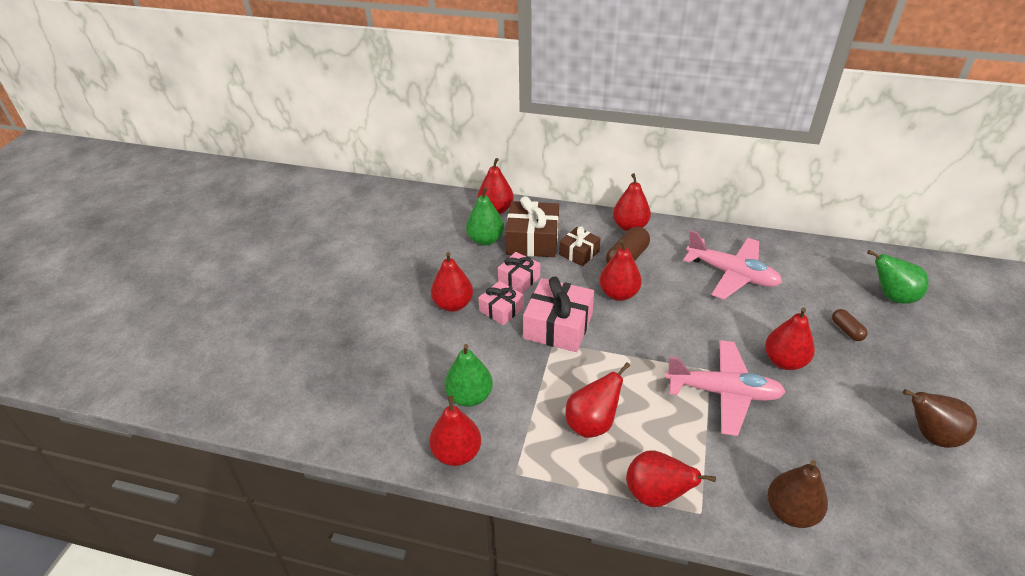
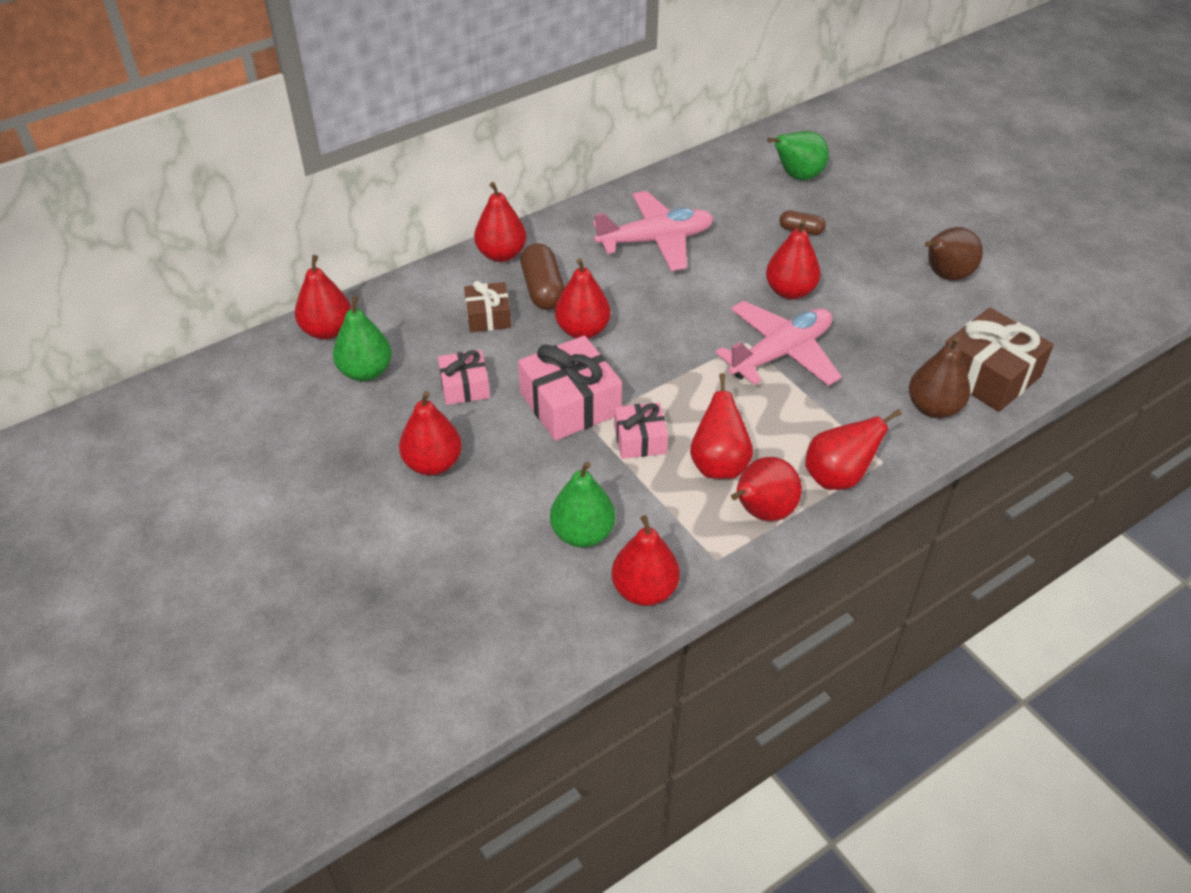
camera: 50 degrees left, 5 degrees up
pink gift [478,281,524,325] -> pink gift moved to [614,402,668,459]
brown gift [505,196,559,257] -> brown gift moved to [945,307,1054,412]
none -> red pear [731,457,802,521]

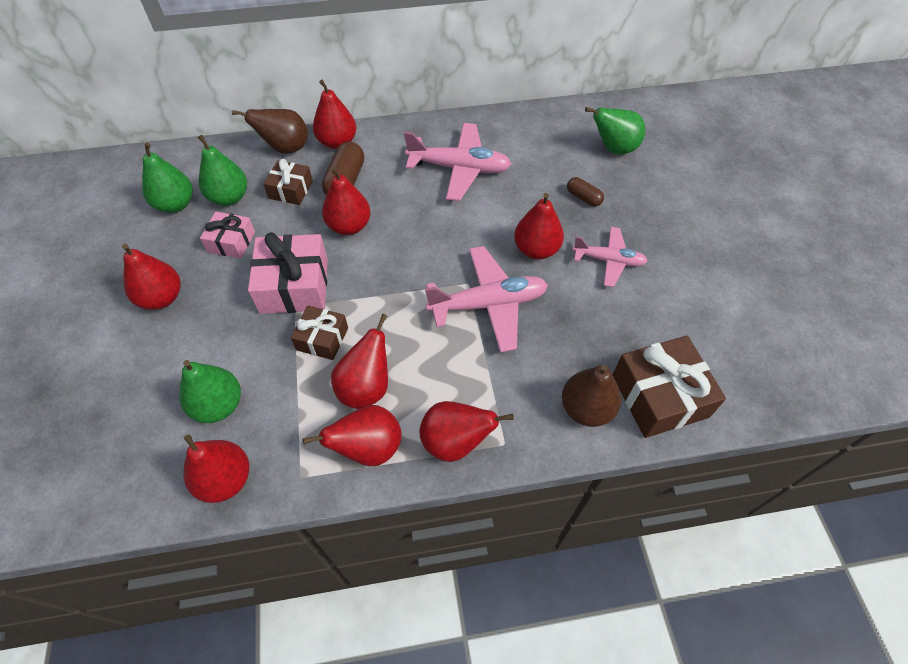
camera: 25 degrees right, 10 degrees up
red pear [295,255,351,339] -> none
pink gift [614,402,668,459] -> brown gift [291,305,348,360]
brown pear [925,227,983,281] -> brown pear moved to [232,109,308,154]
none -> green pear [198,135,247,206]
none -> pink plane [572,227,648,287]

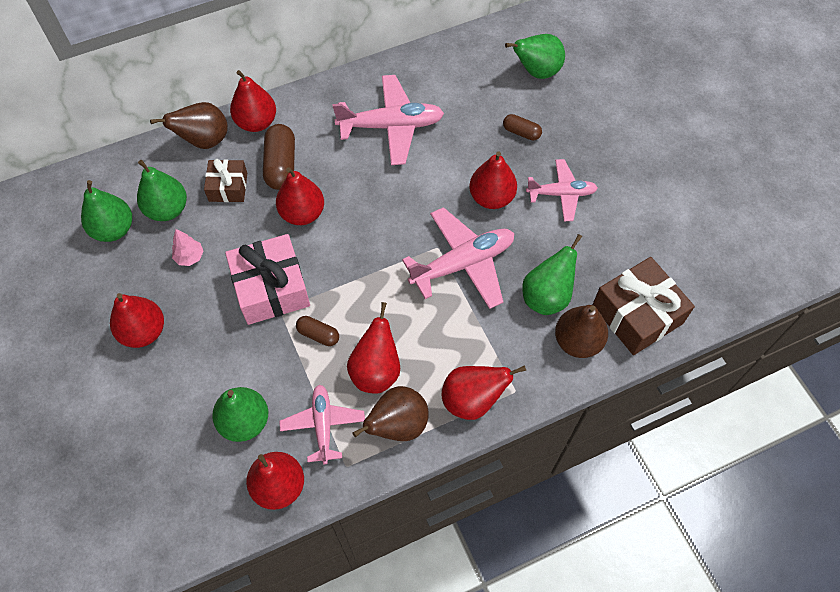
camera: 15 degrees left, 5 degrees up
pink gift [200,212,255,259] -> pink tree [172,229,204,266]
brown gift [291,305,348,360] -> brown capsule [296,316,339,346]
red pear [303,405,402,466] -> brown pear [352,386,429,441]
none -> pink plane [279,384,365,464]
none -> green pear [522,234,582,315]

